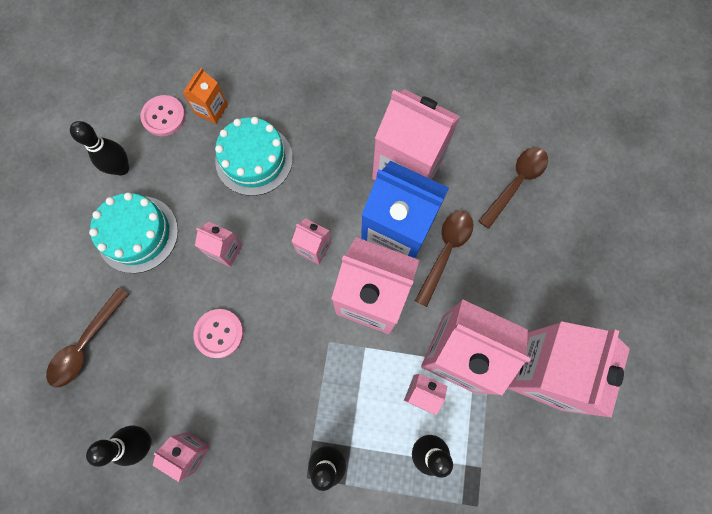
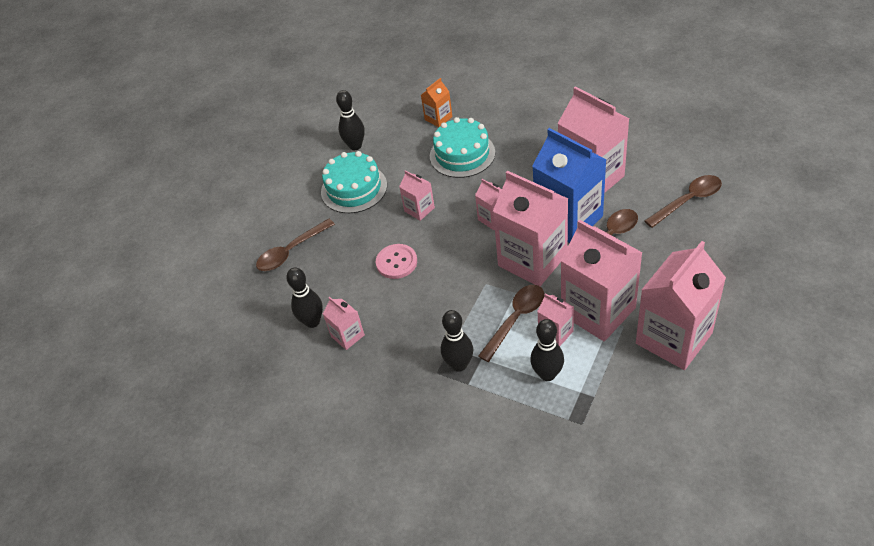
camera: 25 degrees right, 25 degrees down
pink button [140,95,186,136] -> none
none -> brown spoon [478,285,544,362]

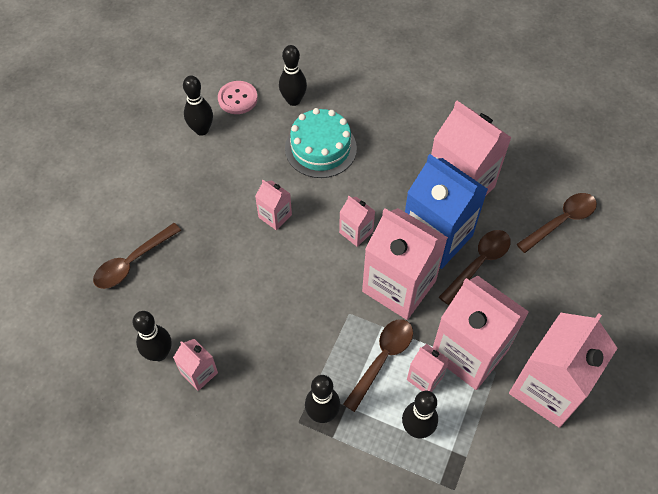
camera: 10 degrees left, 10 degrees up
turquoise cake [321,151,387,213] -> none
pink button [376,244,417,279] -> pink button moved to [218,81,258,114]
orange carton [421,78,452,127] -> black bowling pin [279,45,307,106]

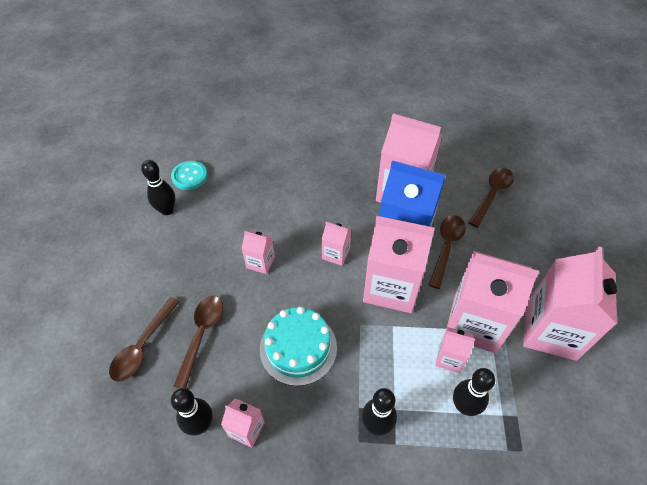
camera: 20 degrees left, 5 degrees down
pink button [218,81,258,114] -> turquoise button [171,161,207,190]
black bowling pin [279,45,307,106] -> none
turquoise cake [285,108,357,178] -> turquoise cake moved to [260,307,337,386]
brown spoon [343,319,413,412] -> brown spoon moved to [173,296,223,388]

